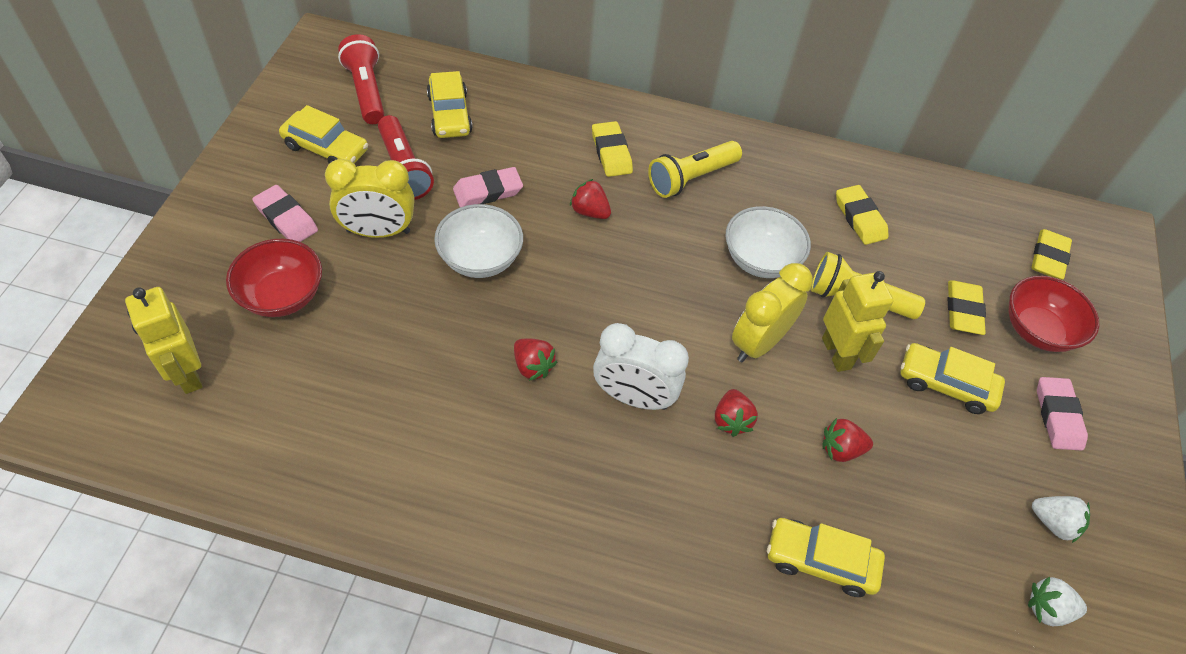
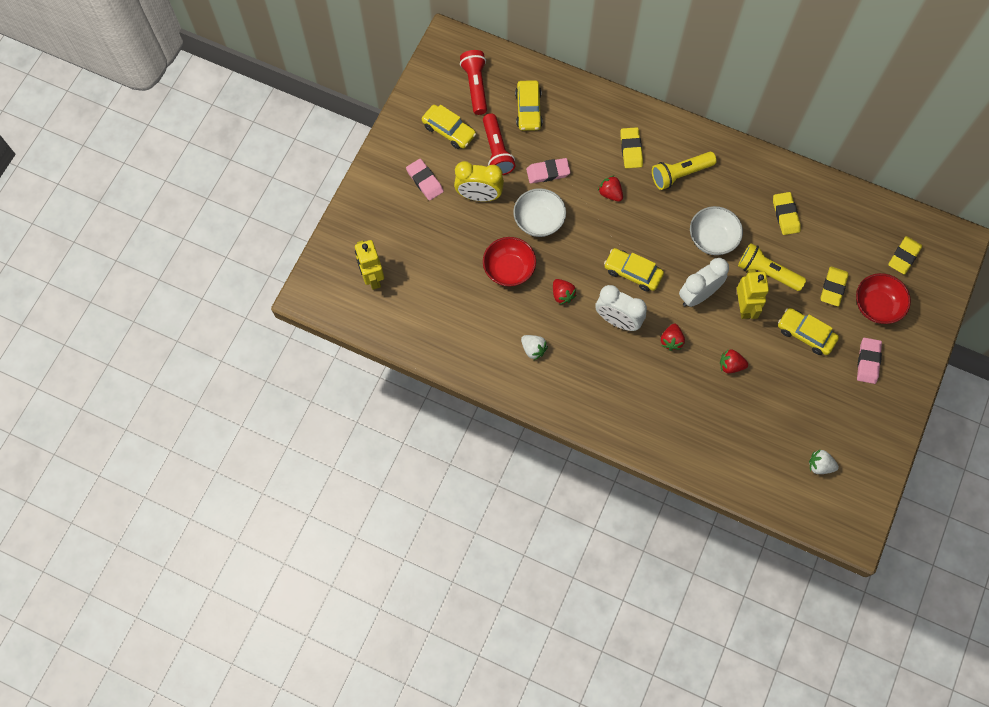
camera: 15 degrees right, 15 degrees up
red bowl [226,239,322,317] -> red bowl moved to [483,237,536,287]
yellow clock [732,263,813,362] -> white clock [679,258,729,307]
yellow car [767,518,885,597] -> yellow car moved to [604,248,664,291]
white strawberry [1032,496,1090,543] -> white strawberry moved to [521,335,548,360]

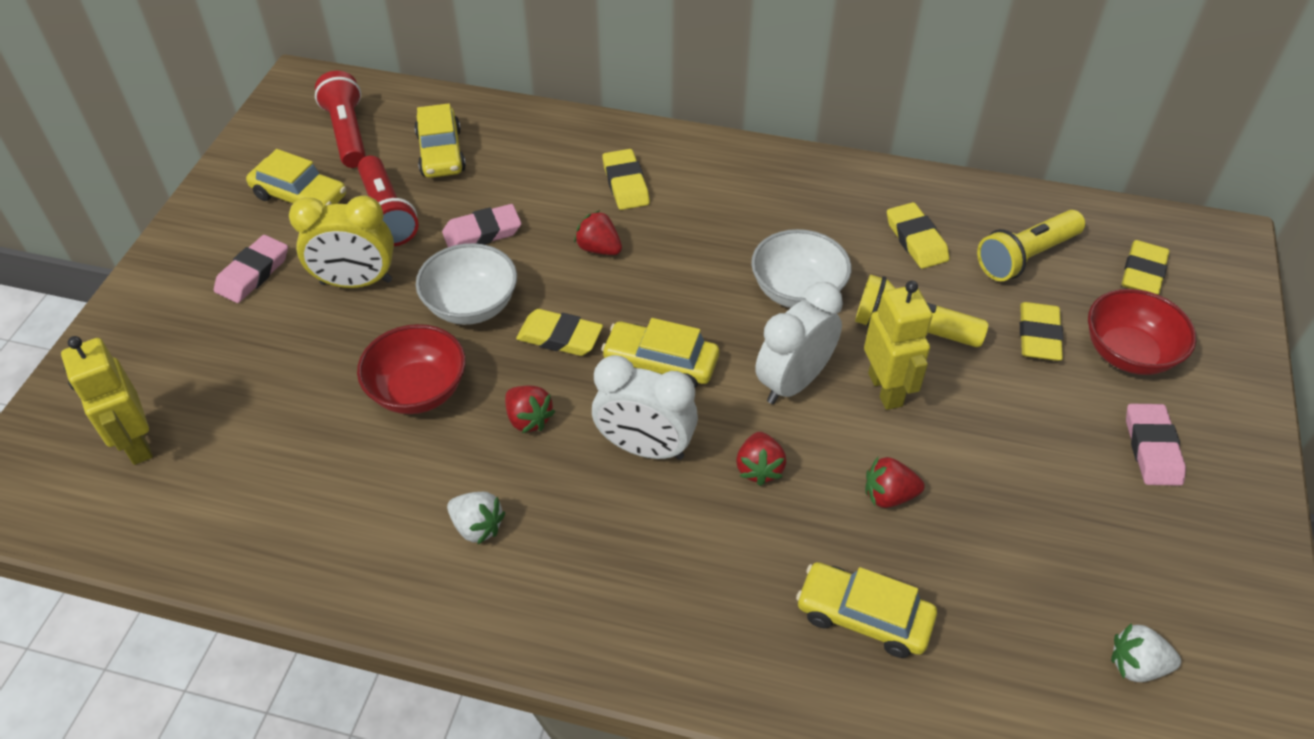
camera: 10 degrees left, 20 degrees down
pink eraser [406,159,444,201] -> pink eraser turned 75 degrees clockwise [214,235,288,303]
yellow flashlight [652,152,717,190] -> yellow flashlight moved to [977,210,1085,281]
yellow car [778,308,839,355] -> yellow car moved to [796,562,937,658]
none -> yellow eraser [516,309,603,356]

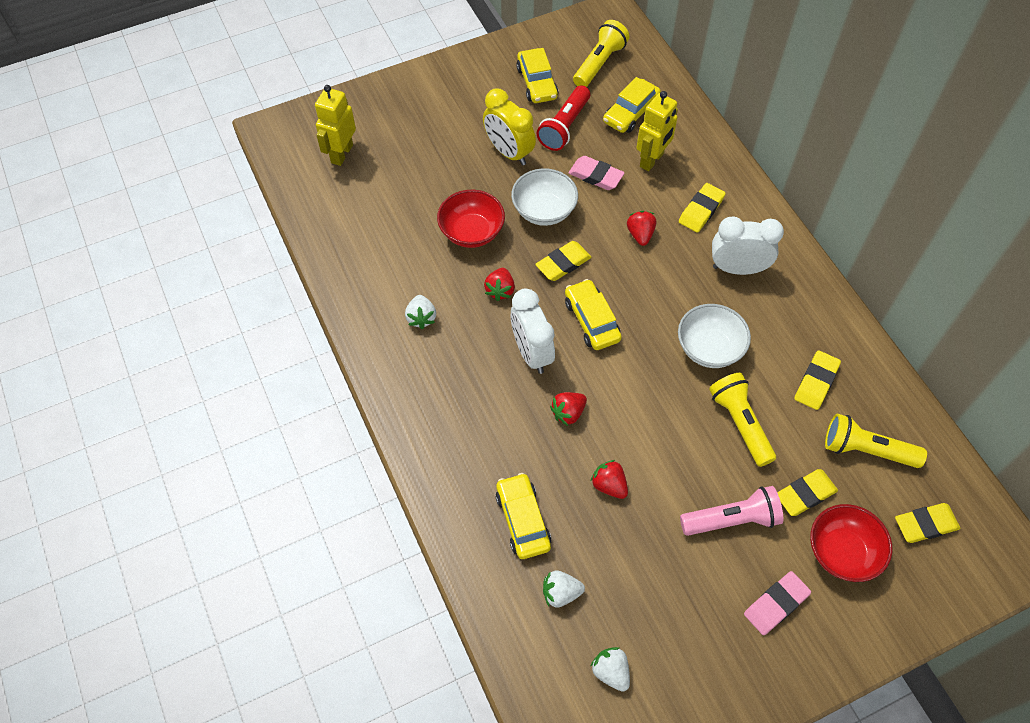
camera: 50 degrees right, 10 degrees up
pink eraser [214,235,288,303] -> none
red flashlight [315,71,366,168] -> yellow flashlight [573,20,629,87]
yellow eraser [516,309,603,356] -> yellow eraser turned 75 degrees clockwise [535,241,591,281]
white clock [755,282,843,404] -> white clock moved to [712,217,784,275]
yellow robot [864,281,933,410] -> yellow robot moved to [636,91,678,171]
none -> white strawberry [543,570,585,608]
none -> pink flashlight [680,486,783,536]

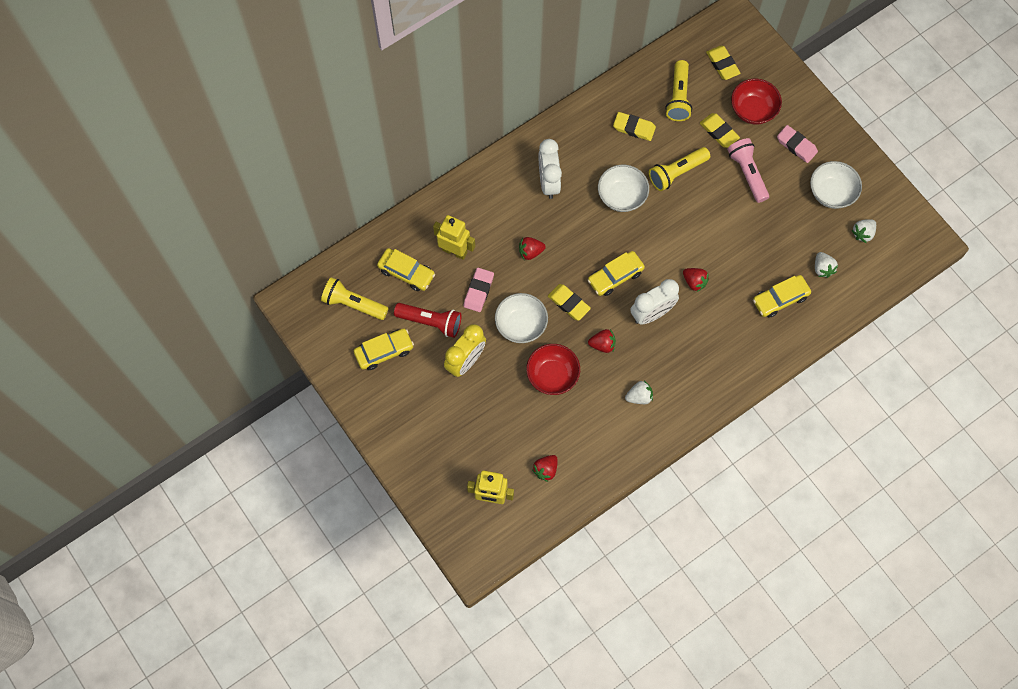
camera: 100 degrees left, 10 degrees up
red strawberry [591,460,628,499] -> red strawberry moved to [532,455,558,482]
yellow eraser [679,183,726,233] -> none
none -> white bowl [810,161,862,209]

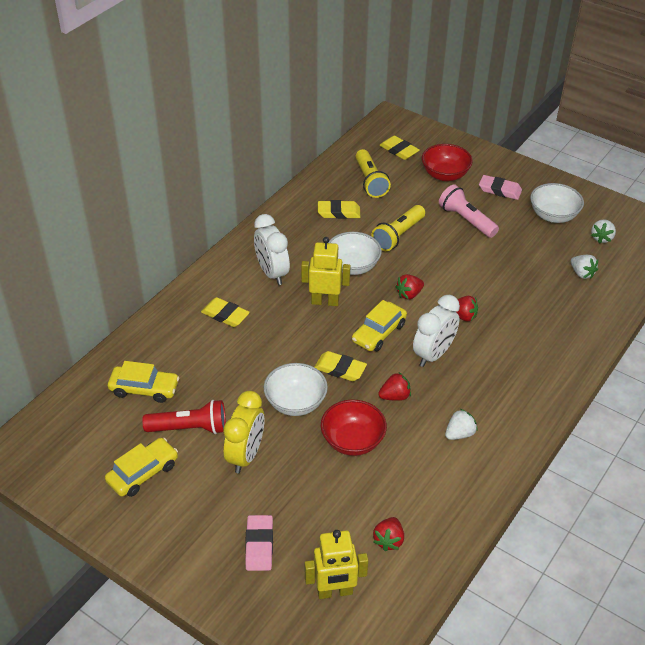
camera: 20 degrees left, 25 degrees down
yellow flashlight [321,277,389,320] -> none
yellow robot [433,215,475,260] -> yellow robot moved to [301,237,351,306]
pink eraser [463,268,494,312] -> pink eraser moved to [245,515,273,571]
red strawberry [519,237,546,260] -> red strawberry moved to [395,274,424,300]
yellow eraser [700,113,740,148] -> yellow eraser moved to [201,297,250,327]
yellow car [753,275,811,318] -> none

